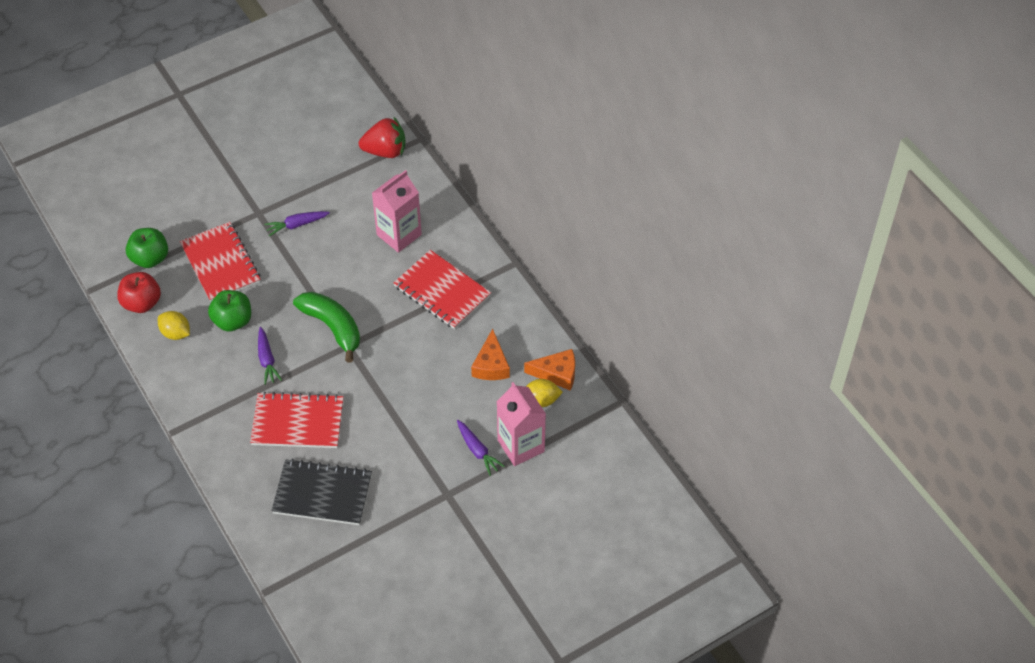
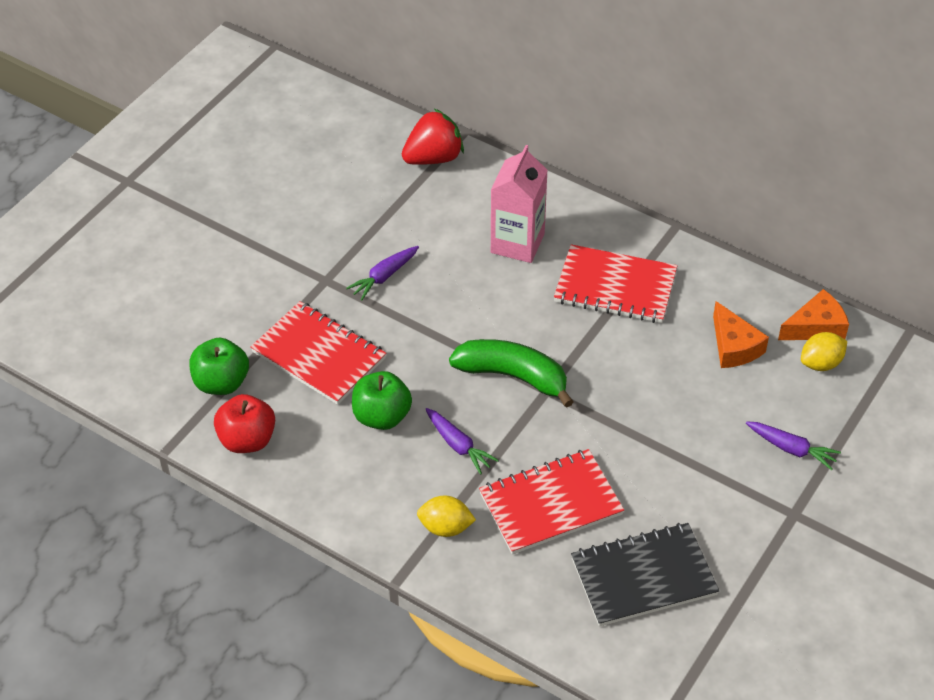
camera: 25 degrees left, 5 degrees down
yellow lemon [158,311,190,340] -> yellow lemon moved to [417,496,476,537]
pink carton [497,382,546,466] -> none

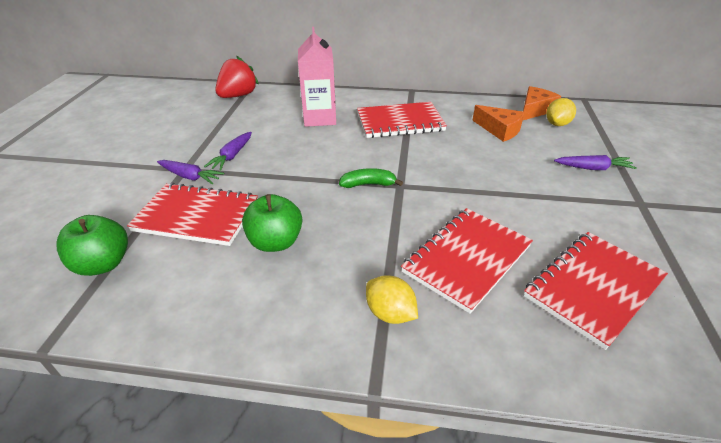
camera: 25 degrees left, 10 degrees down
red apple [214,394,275,453] -> none
yellow lemon [417,496,476,537] -> yellow lemon turned 60 degrees clockwise [366,275,418,324]
purple carrot [425,408,499,475] -> purple carrot moved to [157,160,224,184]
green banana [449,339,574,408] -> green banana [339,168,403,188], size x0.56
black notebook [571,523,719,627] -> red notebook [524,232,668,350]

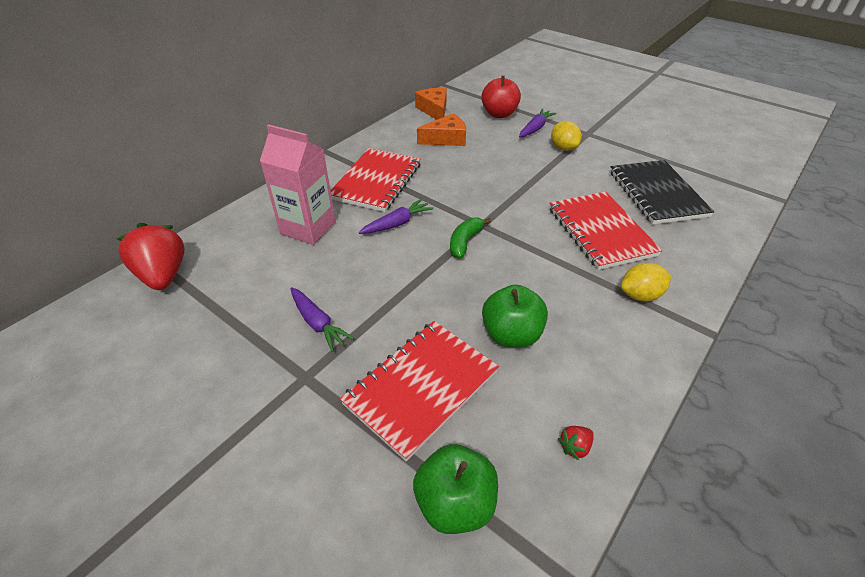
camera: 60 degrees left, 5 degrees up
purple carrot [157,160,224,184] -> purple carrot moved to [359,199,433,234]
red notebook [524,232,668,350] -> black notebook [610,160,714,224]
yellow lemon [546,98,576,126] -> yellow lemon moved to [551,121,581,151]
none -> red apple [481,76,521,118]
none -> red strawberry [558,426,594,460]

